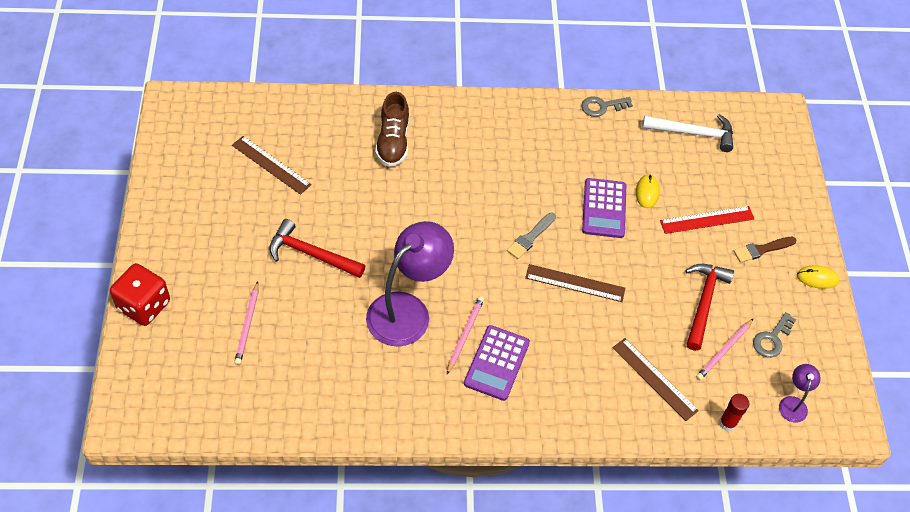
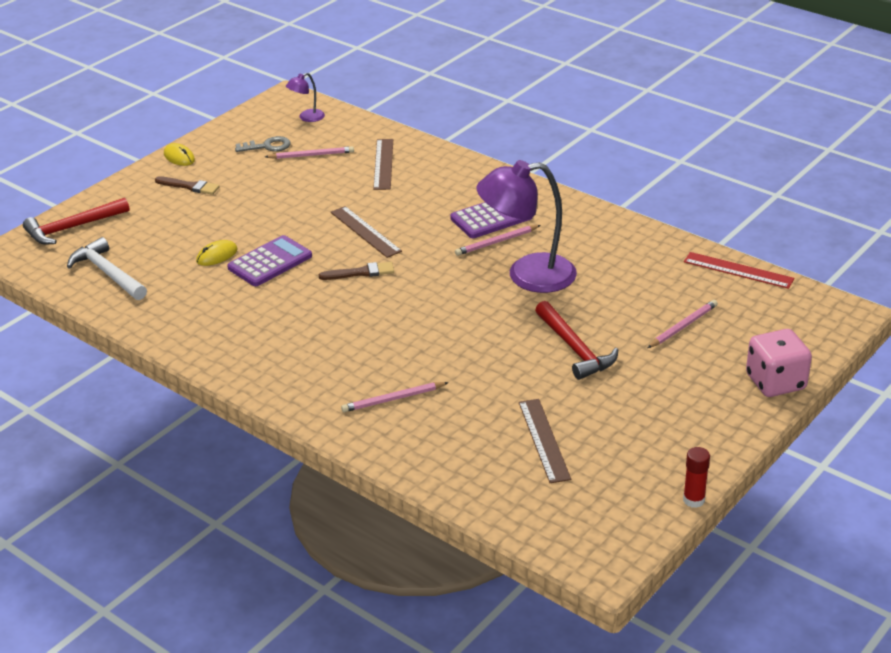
camera: 135 degrees left, 20 degrees down
red dice [110,263,170,326] -> pink dice [746,329,812,397]
brown shoe [375,92,409,167] -> pink pencil [341,382,449,412]
grey brush [507,212,556,259] -> brown brush [319,262,394,280]
grey key [581,96,633,117] -> none
red ruler [660,206,754,234] -> red ruler moved to [684,252,794,289]
red hammer [685,264,734,351] -> red hammer moved to [23,198,130,245]
red glue stick [719,394,749,431] -> red glue stick moved to [683,447,710,508]

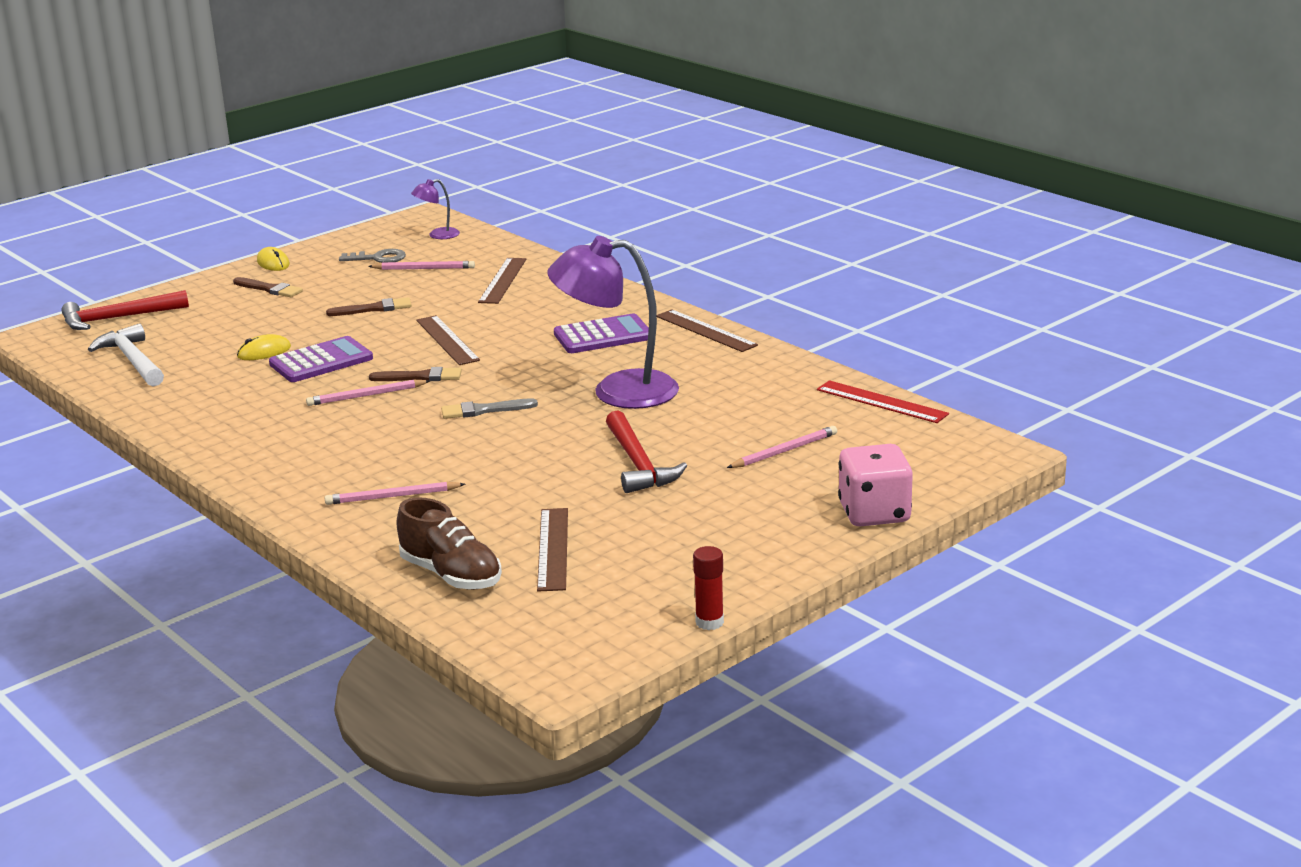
camera: 10 degrees right, 10 degrees down
pink pencil [455,225,541,256] -> pink pencil moved to [306,380,430,406]
none -> brown brush [326,297,412,316]
none -> brown shoe [396,497,502,590]
none -> grey brush [441,398,538,419]
none -> brown ruler [657,309,758,352]

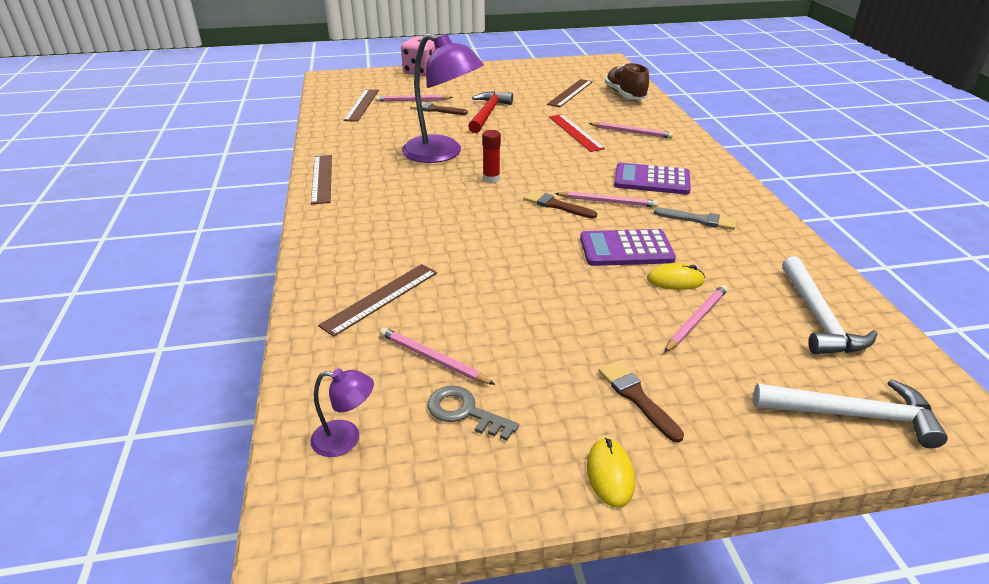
camera: 150 degrees left, 10 degrees up
red hammer [62,290,189,330] -> white hammer [753,379,948,448]
brown brush [326,297,412,316] -> brown brush moved to [410,102,468,115]
brown ruler [416,315,480,365] -> brown ruler moved to [343,89,379,122]
grey brush [441,398,538,419] -> grey brush moved to [654,208,736,230]
purple calculator [554,313,649,353] -> purple calculator moved to [614,163,691,194]
red glue stick [693,546,724,630] -> red glue stick moved to [482,130,501,183]
red ruler [817,380,949,423] -> red ruler moved to [549,114,605,152]
none -> pink pencil [664,285,728,353]

